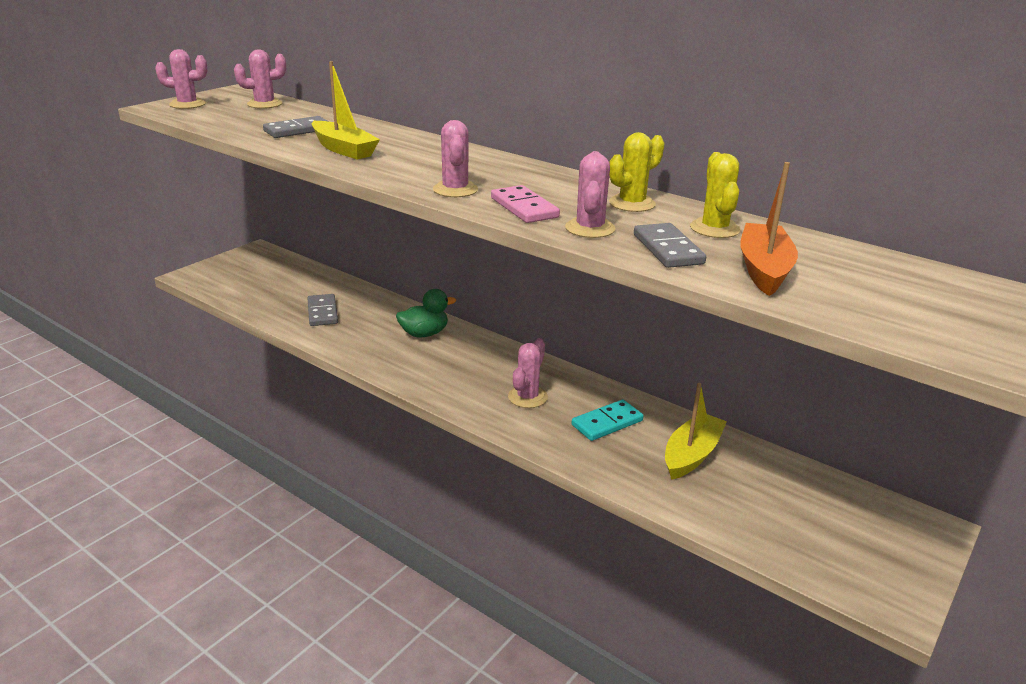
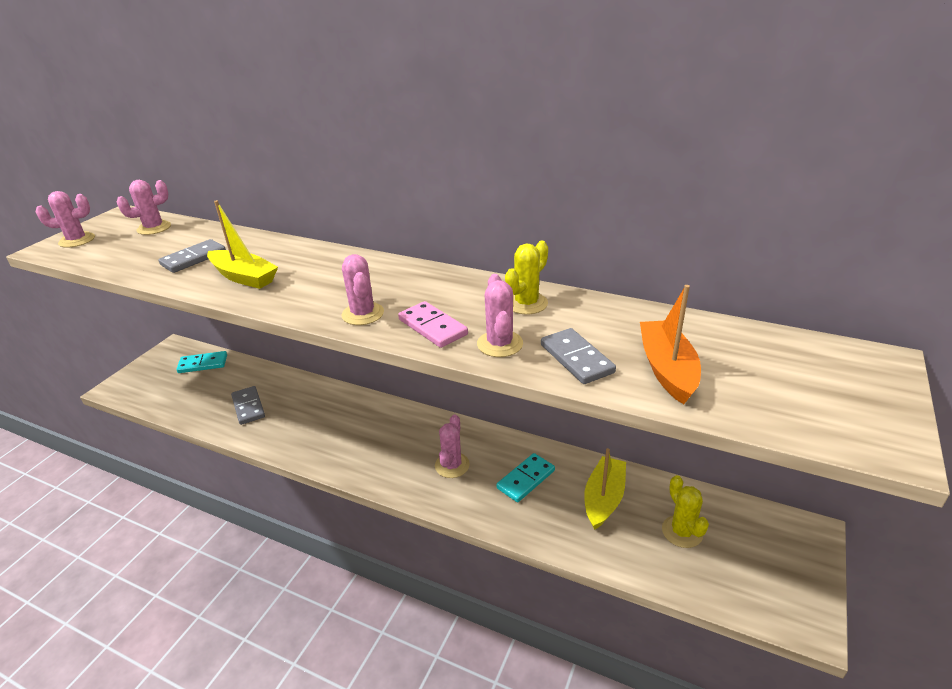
camera: 10 degrees left, 5 degrees up
green duck [396,289,456,337] -> none
yellow cactus [690,152,741,238] -> yellow cactus moved to [662,475,709,548]
none -> turquoise domino [176,351,227,373]

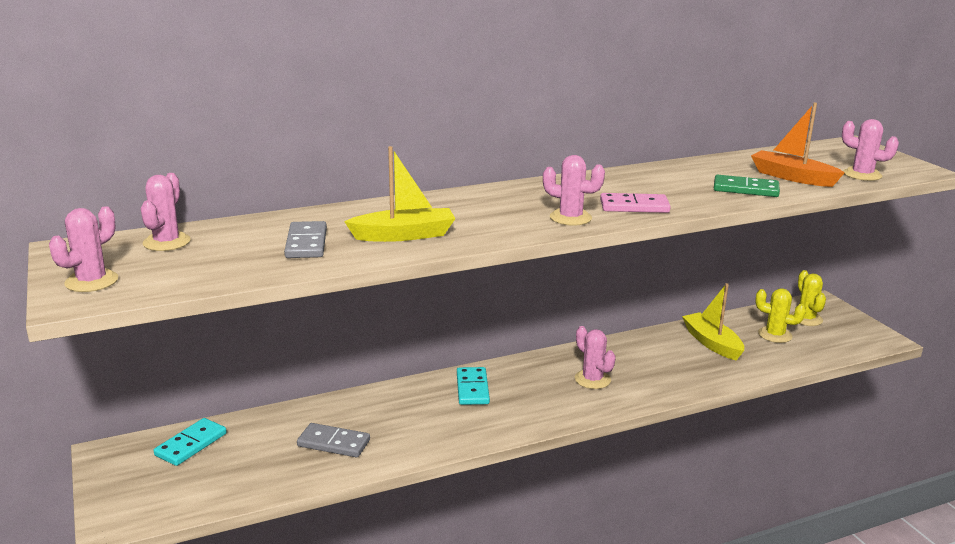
camera: 50 degrees left, 10 degrees down
pink cactus [477,274,523,357] -> pink cactus moved to [842,119,899,181]
turquoise domino [496,453,555,502] -> turquoise domino moved to [457,367,490,405]
yellow cactus [505,241,548,314] -> yellow cactus moved to [790,270,826,326]
grey domino [541,328,616,384] -> green domino [714,175,780,197]

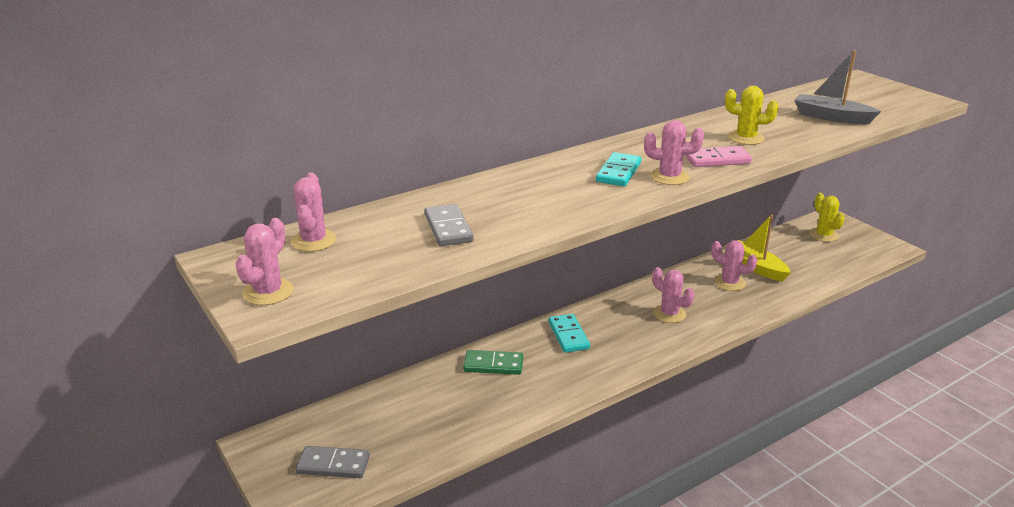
camera: 10 degrees left, 5 degrees up
turquoise domino [153,418,227,466] -> turquoise domino moved to [596,152,641,186]
grey domino [297,423,370,457] -> grey domino moved to [296,446,370,478]
yellow boat [344,146,456,242] -> none
green domino [714,175,780,197] -> green domino moved to [463,350,523,375]
orange boat [751,103,845,187] -> grey boat [794,50,881,124]
yellow cactus [755,288,806,343] -> yellow cactus moved to [725,86,778,145]
pink cactus [842,119,899,181] -> pink cactus moved to [711,240,757,291]

